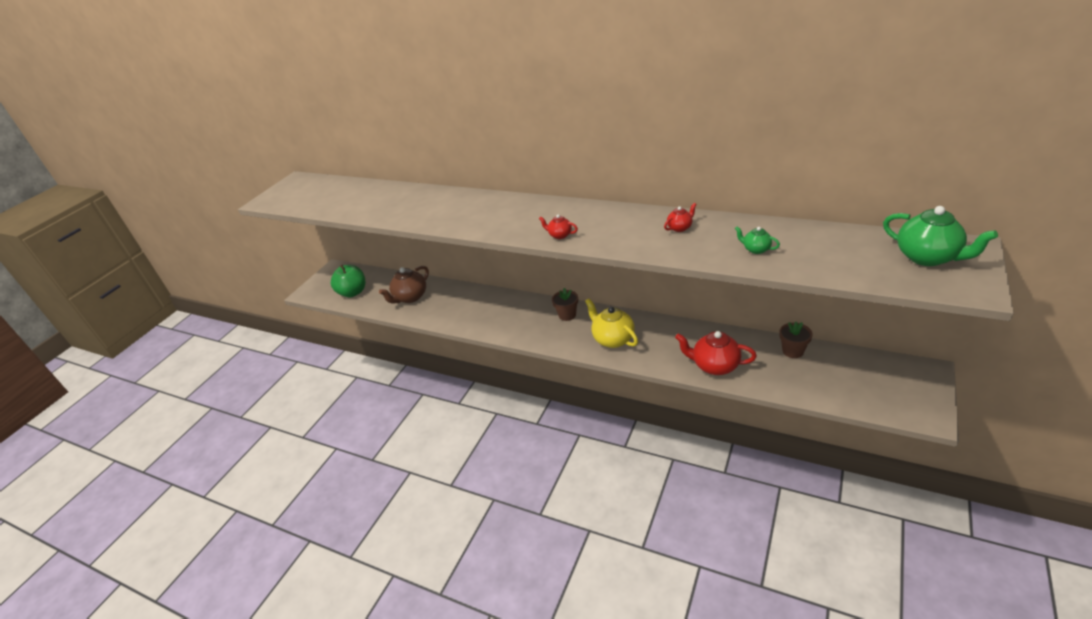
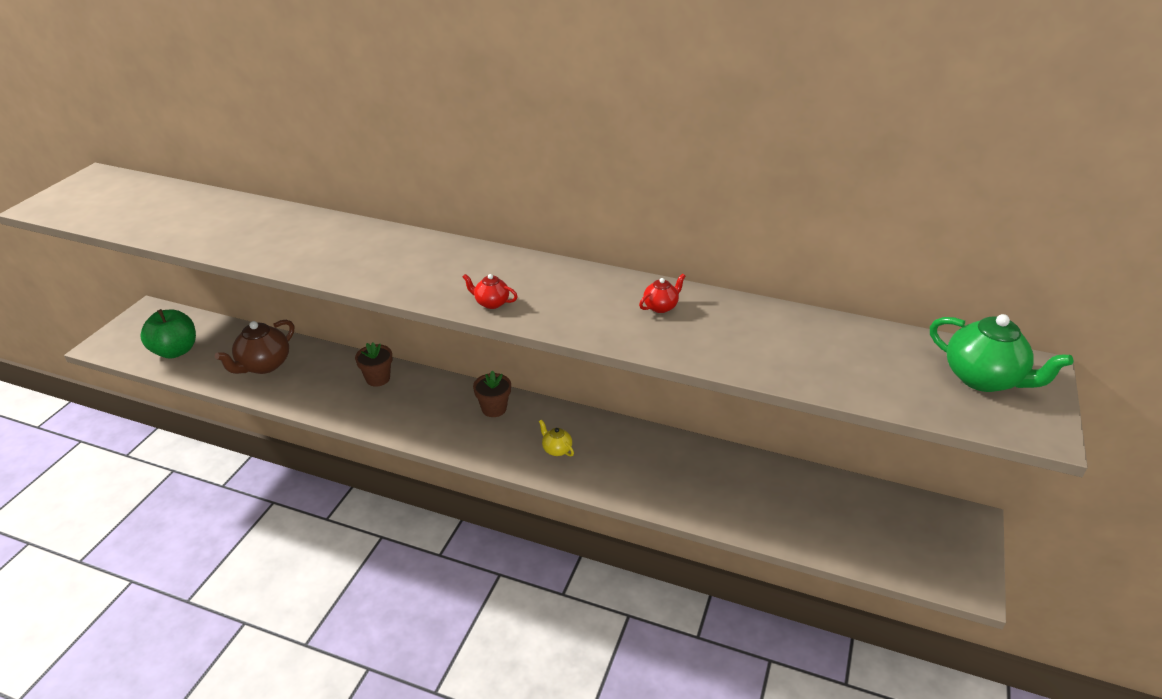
camera: 10 degrees left, 0 degrees up
yellow teapot [585,299,638,348] -> yellow teapot [539,419,574,456], size x0.50
red teapot [675,331,757,375] -> none
green teapot [735,227,780,254] -> none
brown flower pot [779,322,813,358] -> brown flower pot moved to [355,343,392,387]

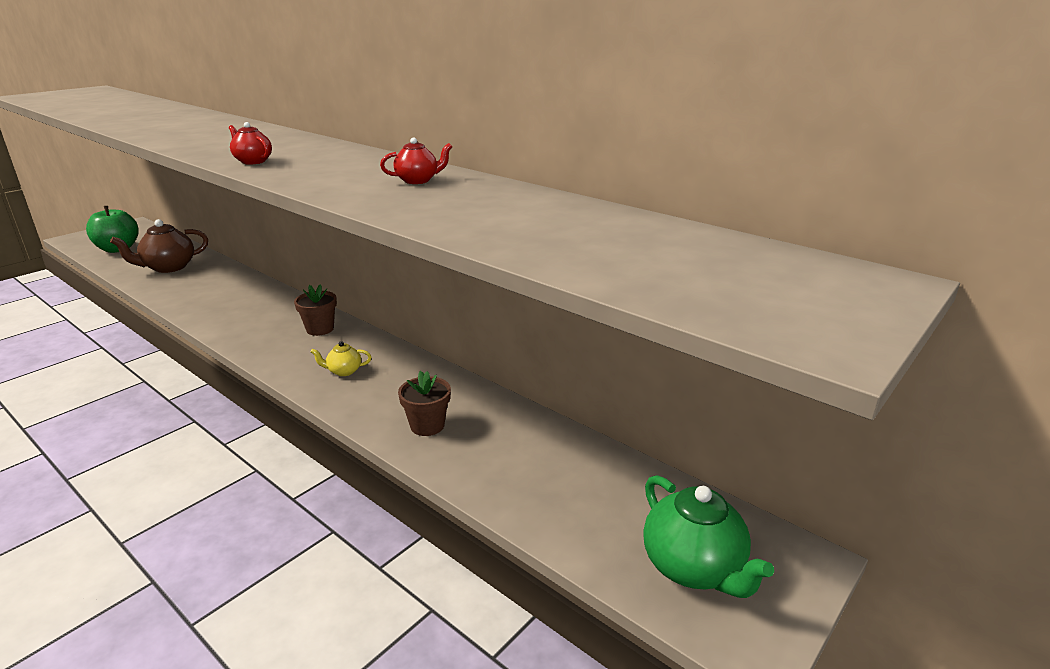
camera: 20 degrees right, 10 degrees down
brown flower pot [355,343,392,387] -> brown flower pot moved to [398,371,451,436]
yellow teapot [539,419,574,456] -> yellow teapot turned 75 degrees counterclockwise [311,341,371,376]
green teapot [930,314,1073,392] -> green teapot moved to [643,475,774,598]

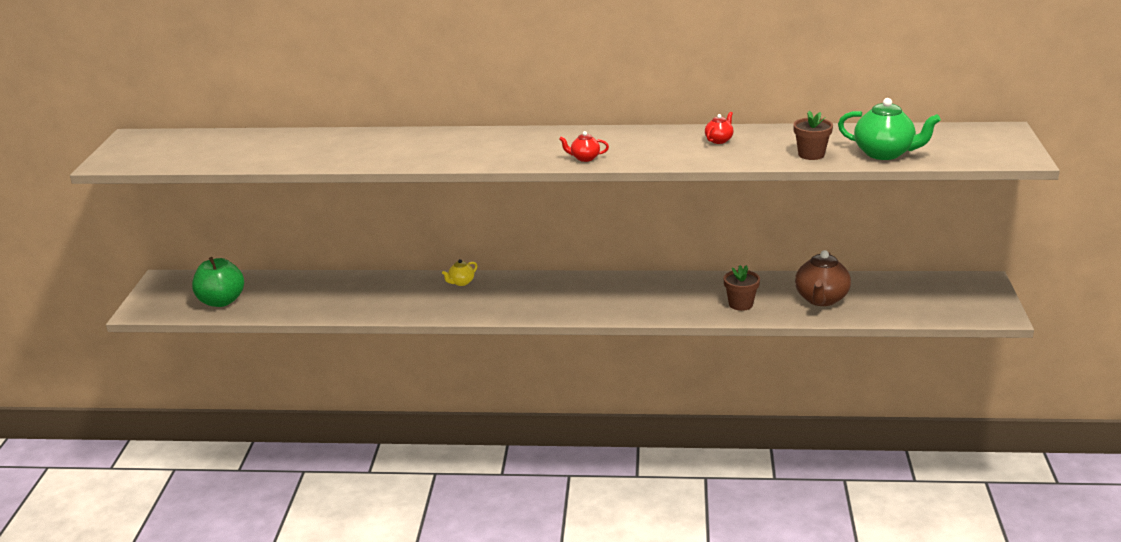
camera: 35 degrees left, 0 degrees up
brown teapot [110,219,208,273] -> brown teapot moved to [795,250,851,306]
brown flower pot [294,284,337,336] -> brown flower pot moved to [793,111,833,160]
yellow teapot [311,341,371,376] -> yellow teapot moved to [442,259,477,286]
green teapot [643,475,774,598] -> green teapot moved to [838,98,941,160]

